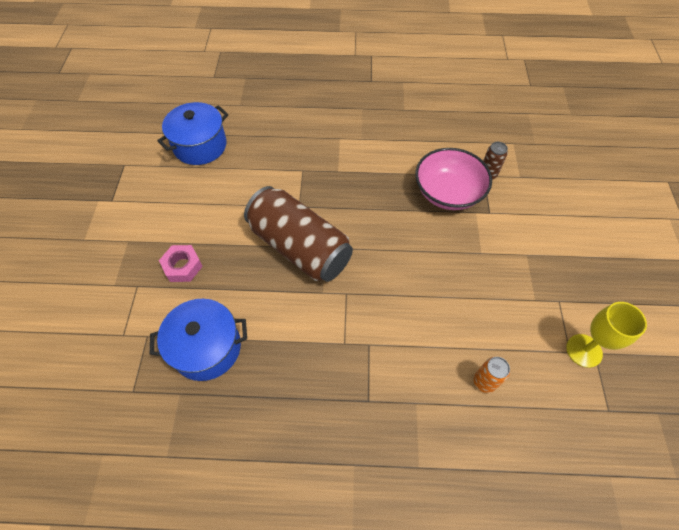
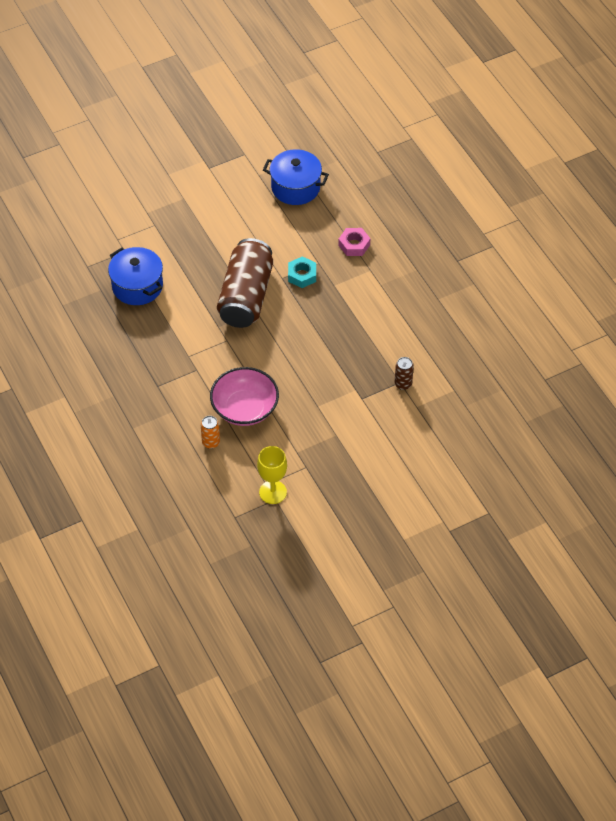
camera: 60 degrees right, 5 degrees down
pink nut [159,245,203,282] -> pink nut moved to [338,228,370,256]
pink bowl [415,148,492,210] -> pink bowl moved to [210,367,279,426]
none -> turquoise nut [288,256,316,288]

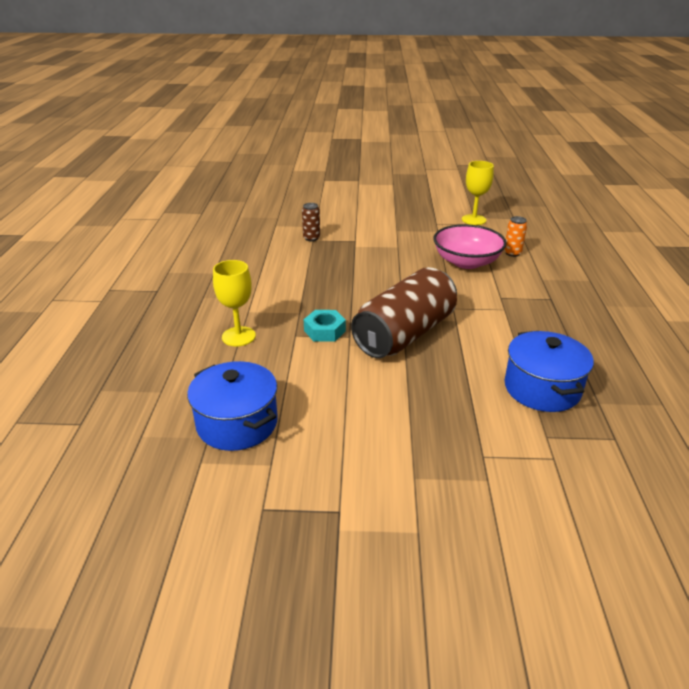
camera: 150 degrees left, 20 degrees down
pink nut [338,228,370,256] -> yellow goblet [213,260,256,347]

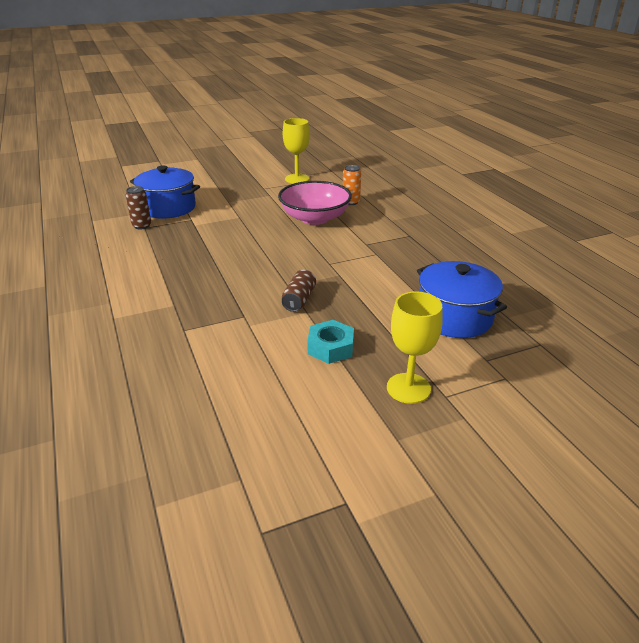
camera: 25 degrees left, 0 degrees up
blue pot [187,361,278,451] -> blue pot moved to [130,165,200,219]
yellow goblet [213,260,256,347] -> yellow goblet moved to [387,291,443,404]
turquoise nut [304,310,346,342] -> turquoise nut moved to [307,320,354,364]
brown can [351,267,457,358] -> brown can [282,270,316,312], size x0.40

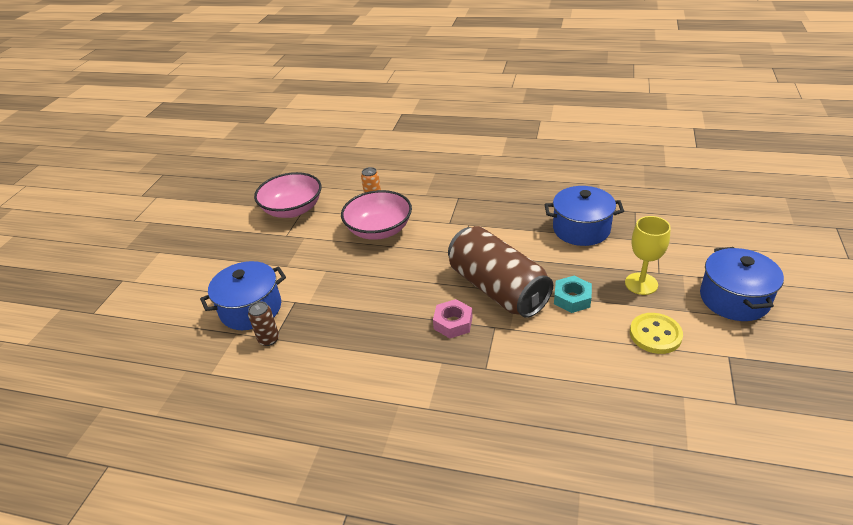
camera: 50 degrees left, 5 degrees up
brown can [282,270,316,312] -> brown can [448,226,553,318], size x2.49
yellow goblet [283,118,310,184] -> pink bowl [254,172,322,218]
none -> pink nut [433,299,472,338]
none -> yellow button [630,313,683,354]
none -> blue pot [700,247,784,321]

